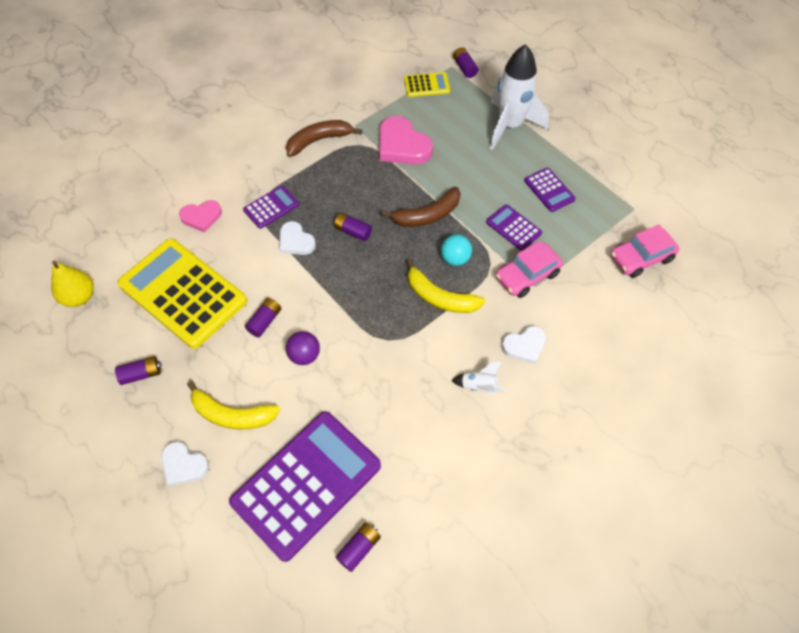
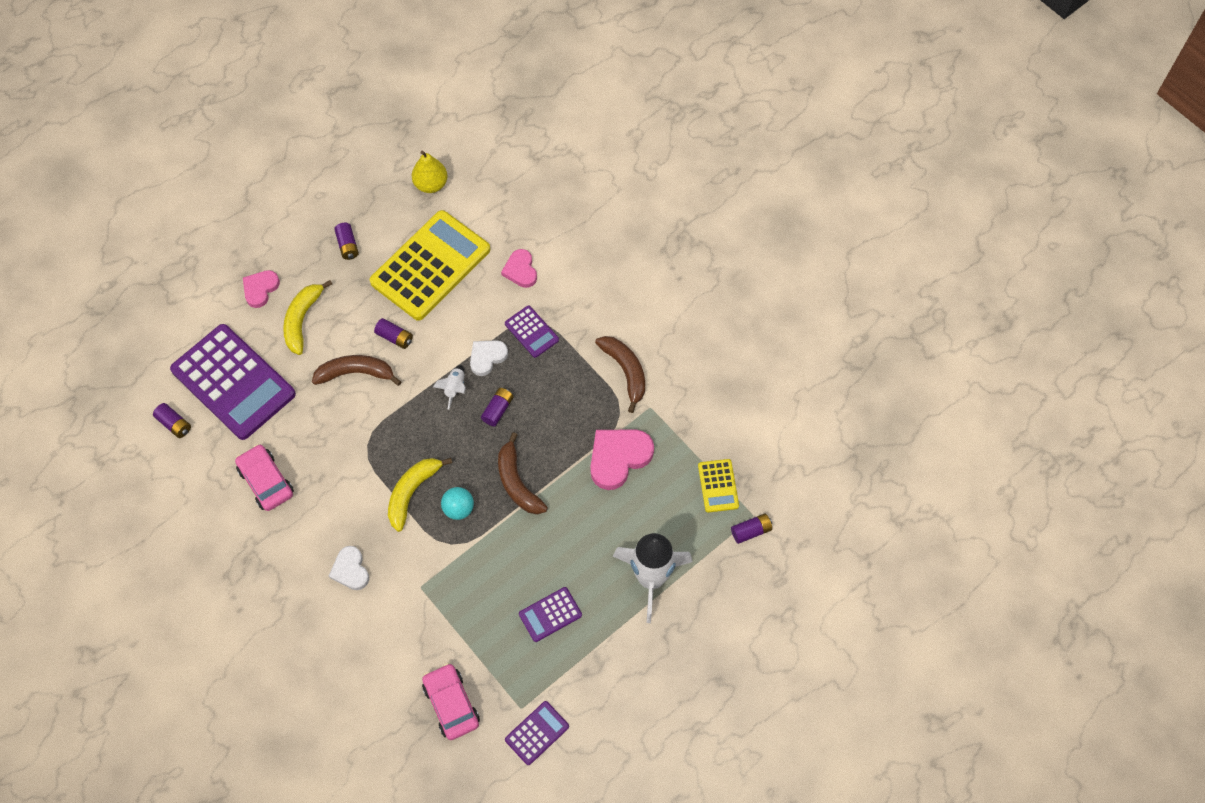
camera: 90 degrees right, 5 degrees up
white heart [161,441,209,486] -> pink heart [243,270,280,308]
purple ball [286,331,320,365] -> brown banana [312,355,401,386]
white rocket [452,362,507,394] -> white rocket moved to [433,365,466,410]
purple calculator [486,204,542,251] -> purple calculator moved to [505,701,569,765]
pink car [496,241,563,298] -> pink car moved to [235,444,294,511]

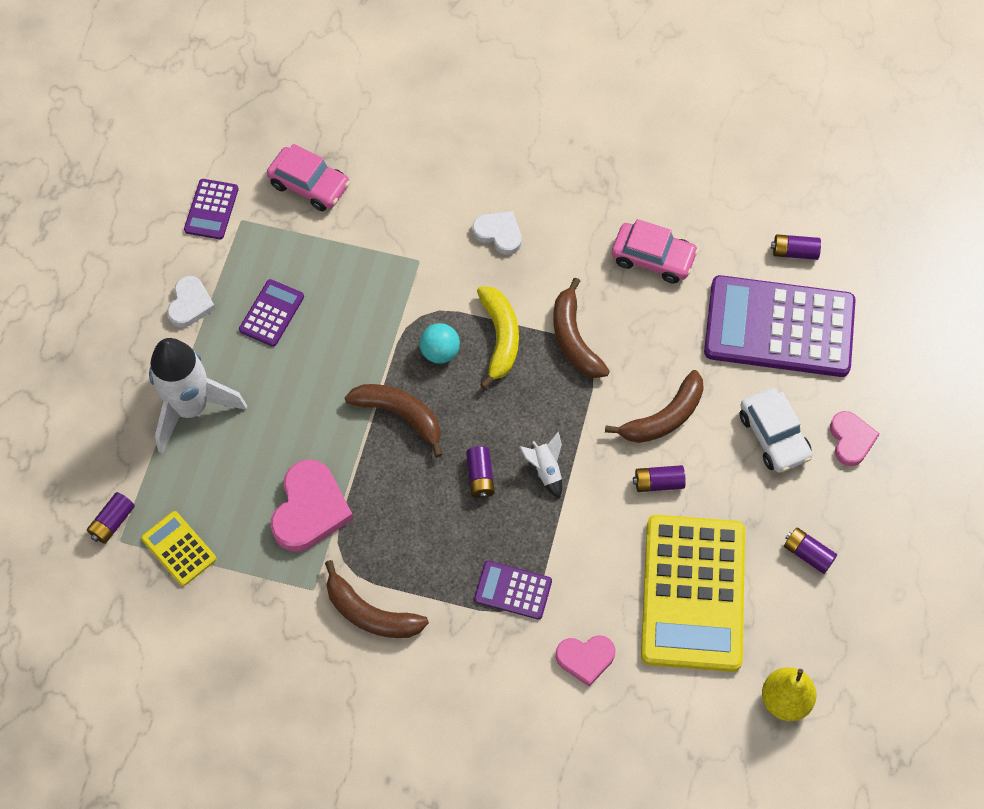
camera: 145 degrees right, 0 degrees up
yellow banana [283,280,332,355] -> white car [740,388,813,473]
white heart [470,340,508,376] -> white heart moved to [167,276,215,327]
pink heart [501,249,537,288] -> pink heart turned 135 degrees clockwise [556,635,616,687]
none -> brown banana [553,277,610,378]

